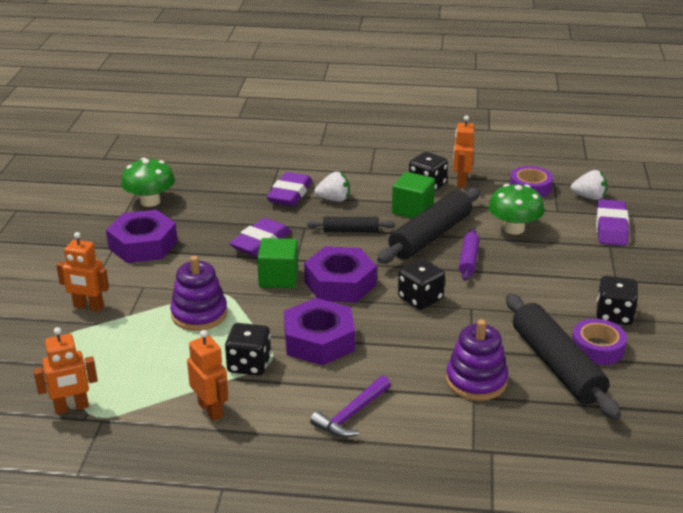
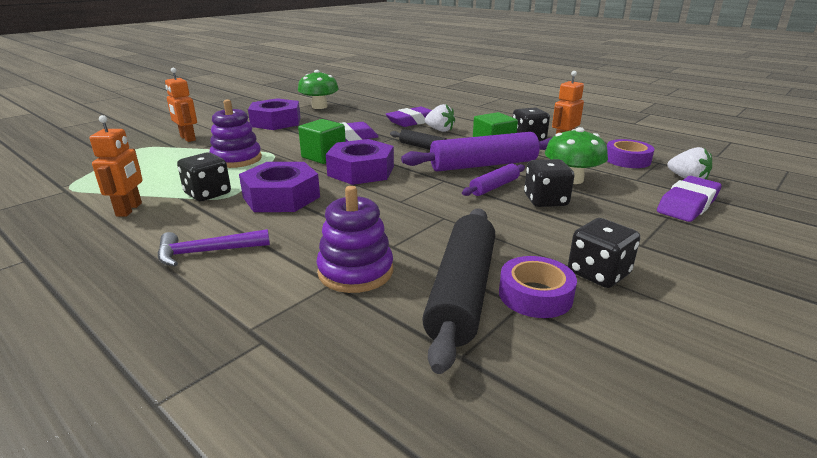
camera: 35 degrees right, 5 degrees down
orange robot [33,327,98,414] -> none
black rolling pin [377,188,480,264] -> purple rolling pin [401,132,551,171]
black dice [398,259,445,310] -> black dice moved to [524,159,574,207]

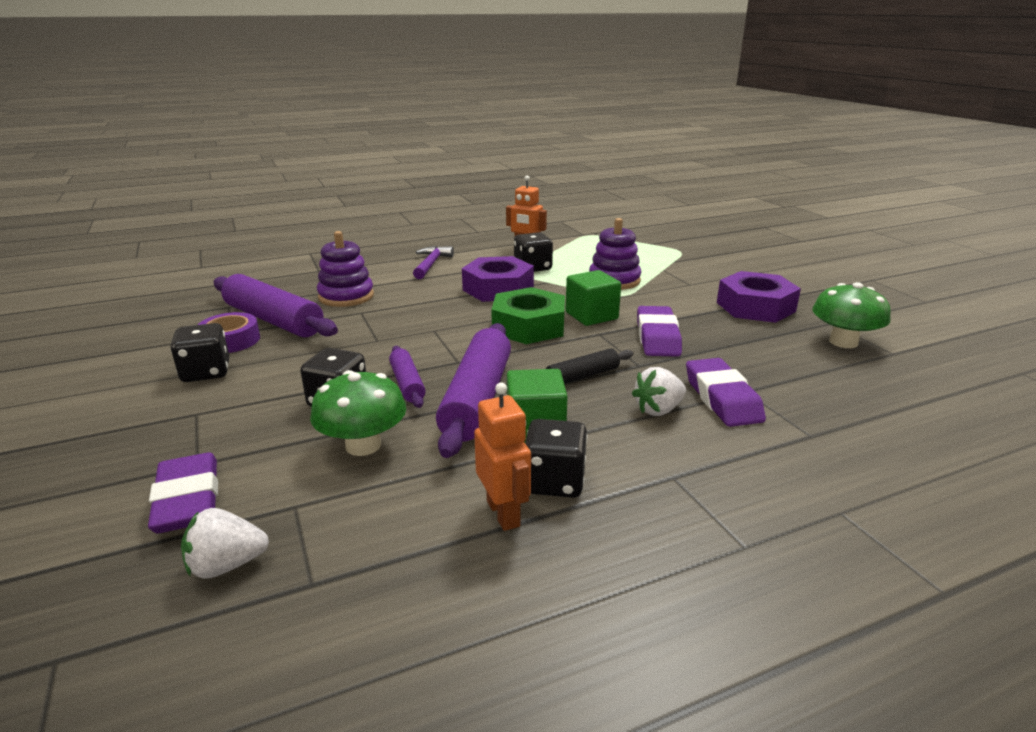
camera: 115 degrees right, 0 degrees up
orange robot [165,68,197,142] -> none
purple nut [326,139,394,185] -> green nut [491,287,565,344]
black rolling pin [422,208,495,374] -> purple rolling pin [213,274,338,337]
purple tape [607,139,655,168] -> none

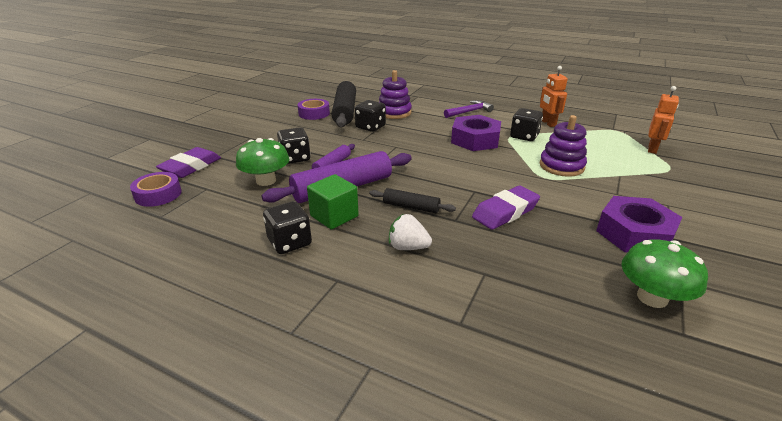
camera: 50 degrees right, 5 degrees up
black dice [170,323,229,382] -> black dice moved to [355,100,386,132]
white strawberry [181,508,269,579] -> purple tape [130,172,182,207]
purple rolling pin [213,274,338,337] -> black rolling pin [331,81,356,127]
orange robot [474,383,531,531] -> orange robot moved to [648,86,679,154]
green nut [491,287,565,344] -> none
green cube [566,270,621,326] -> none
purple eraser [686,358,766,427] -> none

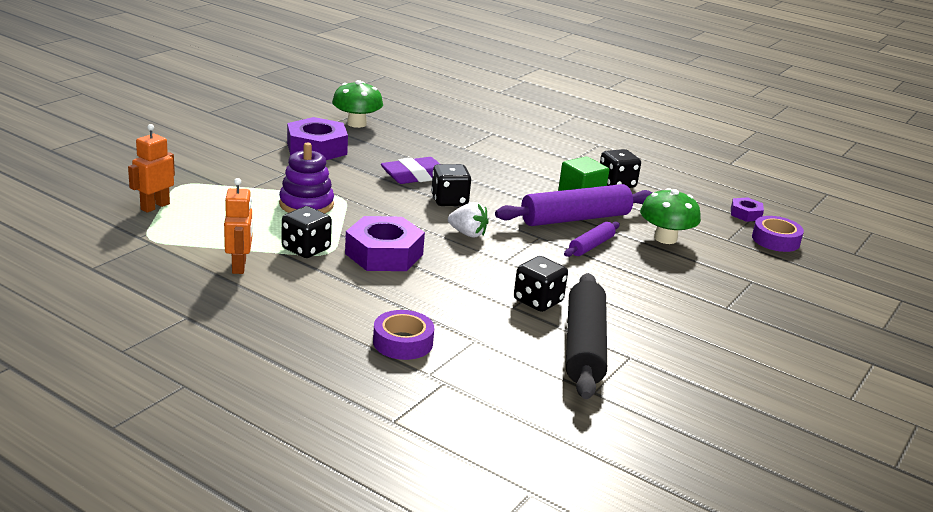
camera: 175 degrees left, 5 degrees down
purple eraser [156,147,221,178] -> none
black dice [277,127,310,164] -> black dice moved to [431,164,471,206]
purple tape [298,99,330,120] -> purple tape moved to [373,310,434,360]
black rolling pin [369,188,456,213] -> none
purple stacking toy [379,70,412,119] -> none
white strawberry [389,214,432,250] -> white strawberry moved to [448,202,489,238]
purple hammer [444,100,494,118] -> none
none -> purple nut [731,197,764,222]

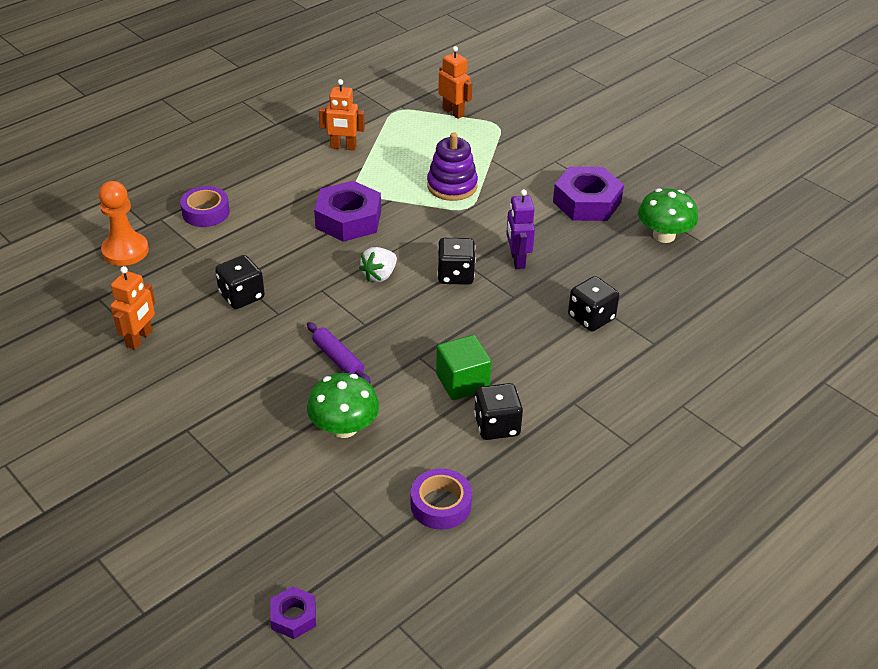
camera: 105 degrees right, 15 degrees up
black dice [282,206,332,258] -> black dice moved to [568,276,619,332]
purple eraser [381,157,440,184] -> purple robot [506,189,535,269]
purple rolling pin [495,184,653,226] -> none
black rolling pin [566,273,607,399] -> none
purple nut [731,197,764,222] -> purple nut moved to [270,586,316,639]
purple tape [752,216,804,252] -> purple tape moved to [411,468,472,530]
none -> orange pawn [99,181,149,266]
none -> orange robot [110,266,155,350]

